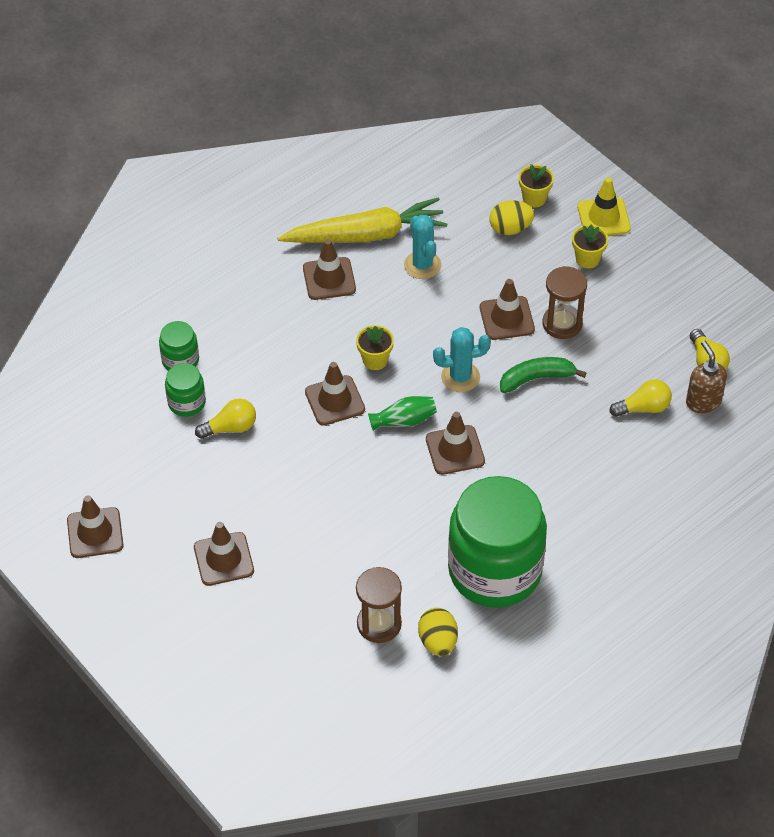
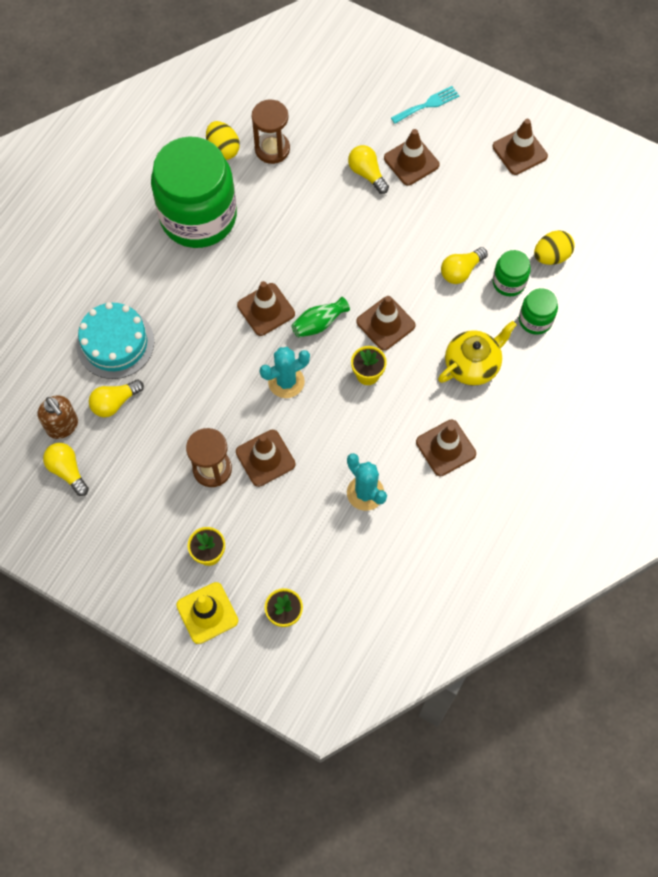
camera: 160 degrees right, 15 degrees up
yellow carrot [278,197,447,242] -> none
yellow egg [489,200,535,235] -> yellow egg moved to [534,230,575,265]
green banana [500,357,586,393] -> none
none -> turquoise cake [76,302,154,379]
none -> yellow light bulb [348,145,389,194]
none -> turquoise fork [391,86,459,124]
none -> yellow teapot [438,321,517,386]

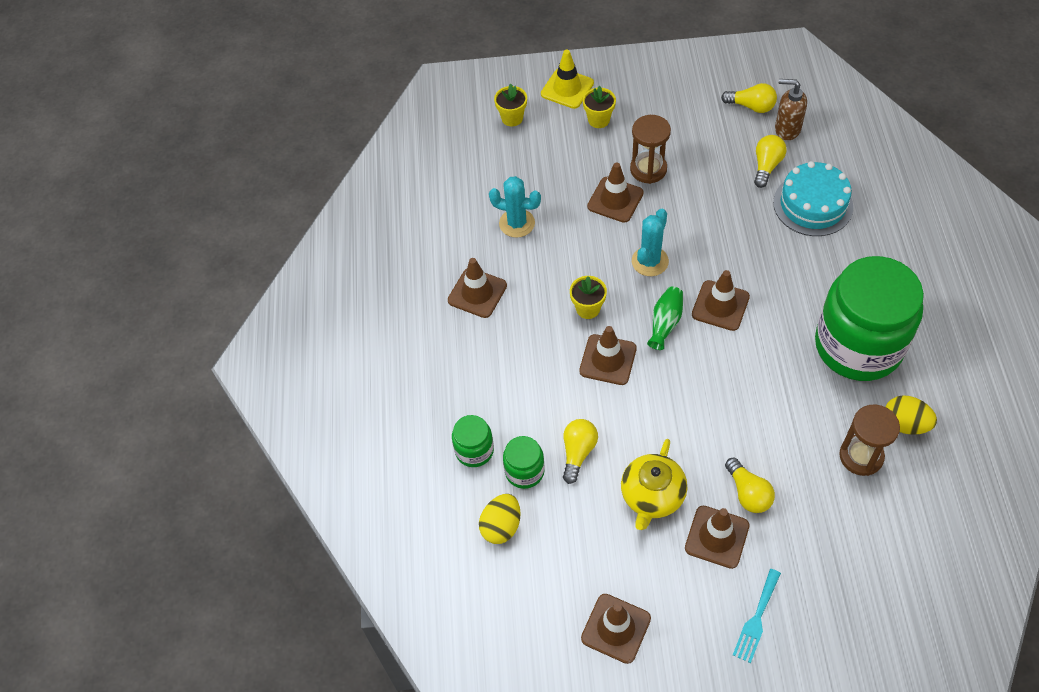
camera: 150 degrees right, 10 degrees down
yellow light bulb [348,145,389,194] -> yellow light bulb turned 45 degrees clockwise [725,458,775,513]
yellow teapot [438,321,517,386] -> yellow teapot moved to [621,439,687,530]

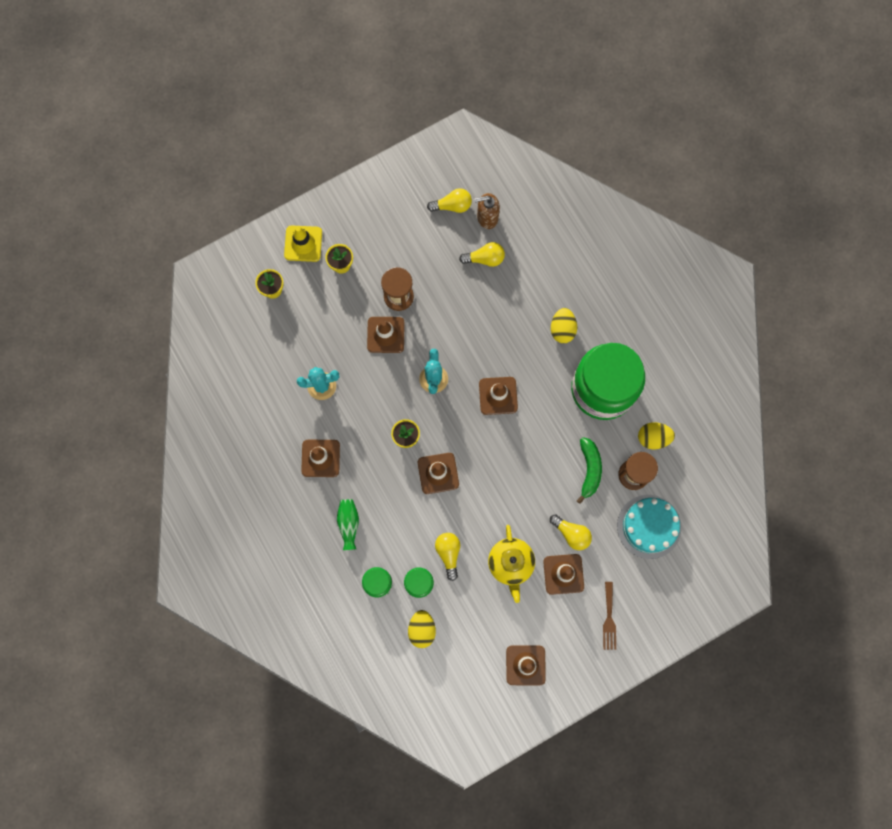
camera: 30 degrees left, 20 degrees up
green vase [647,286,683,350] -> green vase moved to [337,499,359,550]
turquoise fork [733,569,781,663] -> brown fork [603,582,616,650]
yellow light bulb [754,135,787,188] -> yellow light bulb turned 90 degrees clockwise [459,242,505,267]
turquoise cake [773,161,853,236] -> turquoise cake moved to [617,495,681,559]
none -> yellow egg [551,308,577,343]
none -> green banana [577,437,602,504]

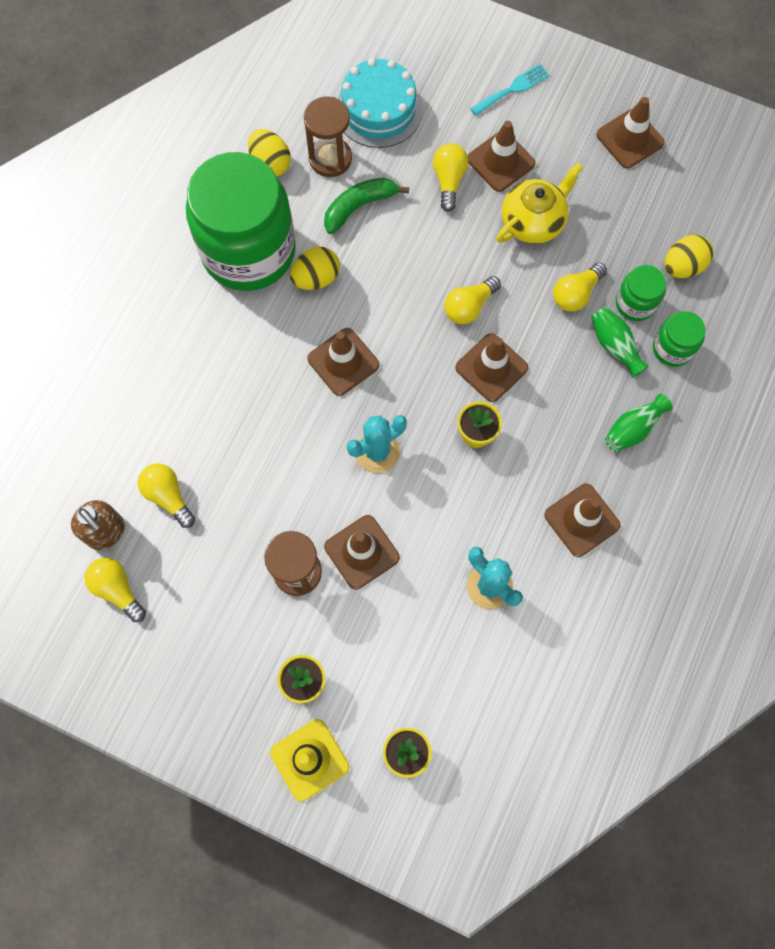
camera: 125 degrees left, 5 degrees down
yellow egg [551,308,577,343] -> yellow egg moved to [290,247,340,290]
brown fork [603,582,616,650] -> turquoise fork [470,64,550,116]
none -> yellow light bulb [444,276,501,324]
none -> green vase [591,307,649,378]

